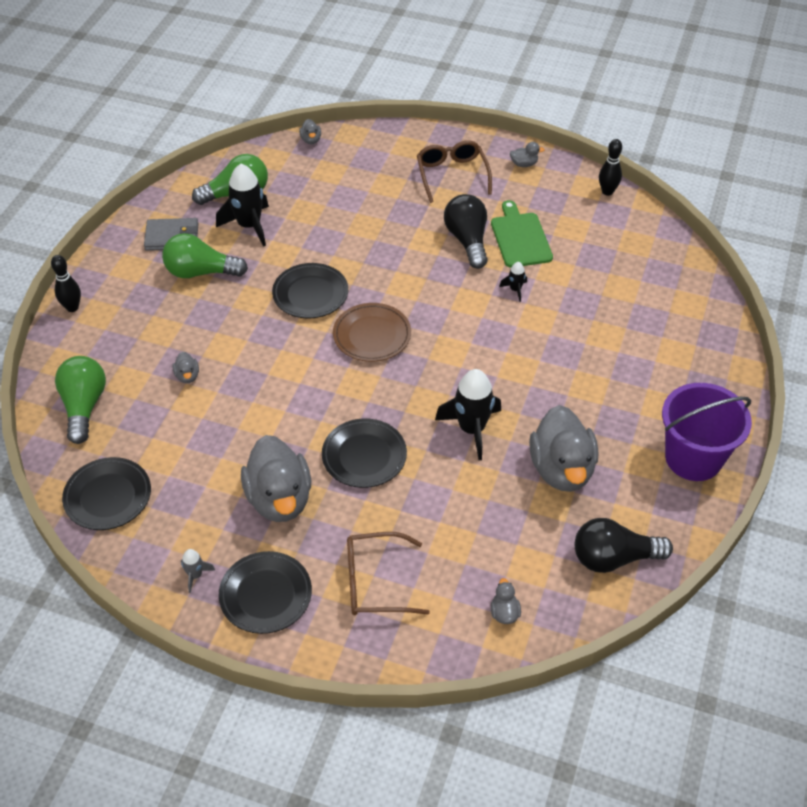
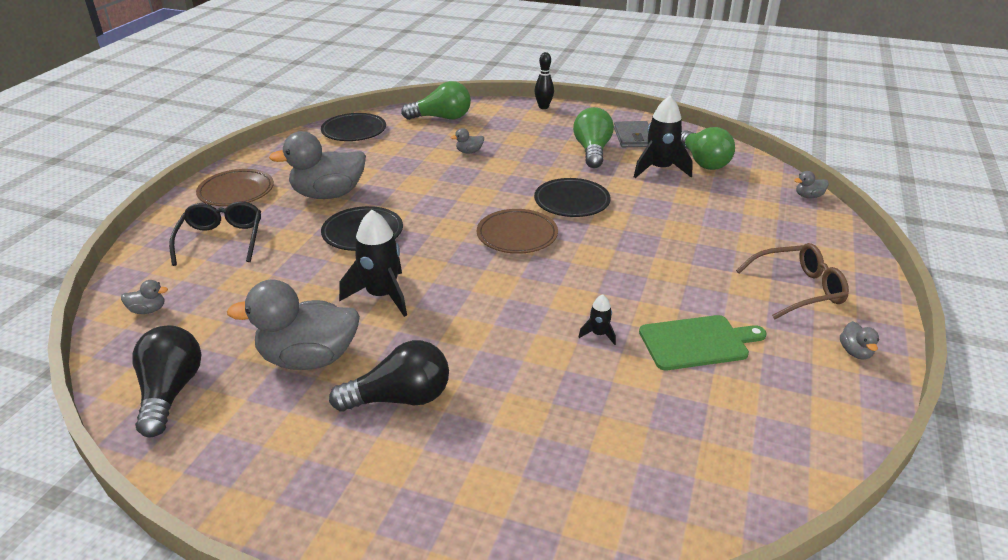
camera: 90 degrees right, 15 degrees down
grey rocket [181,549,215,593] -> none
black plate [219,551,312,634] -> brown plate [196,169,274,206]
brown glasses [347,532,430,615] -> black glasses [169,201,261,266]
black light bulb [444,194,488,269] -> black light bulb moved to [329,340,449,412]
black bowling pin [599,139,622,196] -> none
purple bucket [662,383,752,481] -> none

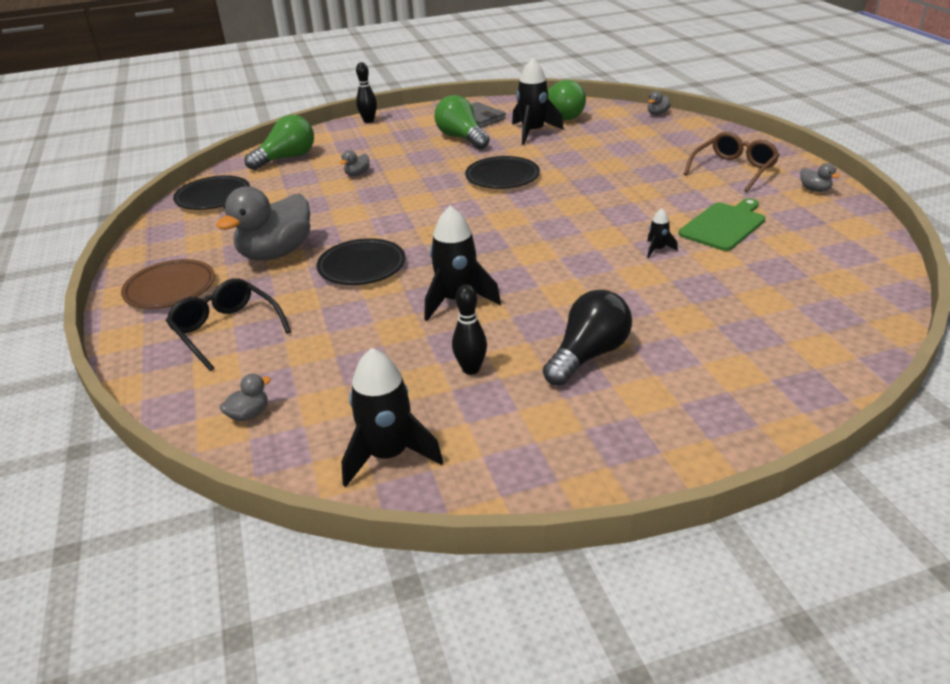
camera: 35 degrees left, 0 degrees up
black light bulb [132,325,202,437] -> black rocket [341,348,443,487]
grey duck [227,280,360,370] -> black bowling pin [452,284,487,375]
brown plate [477,209,558,254] -> none

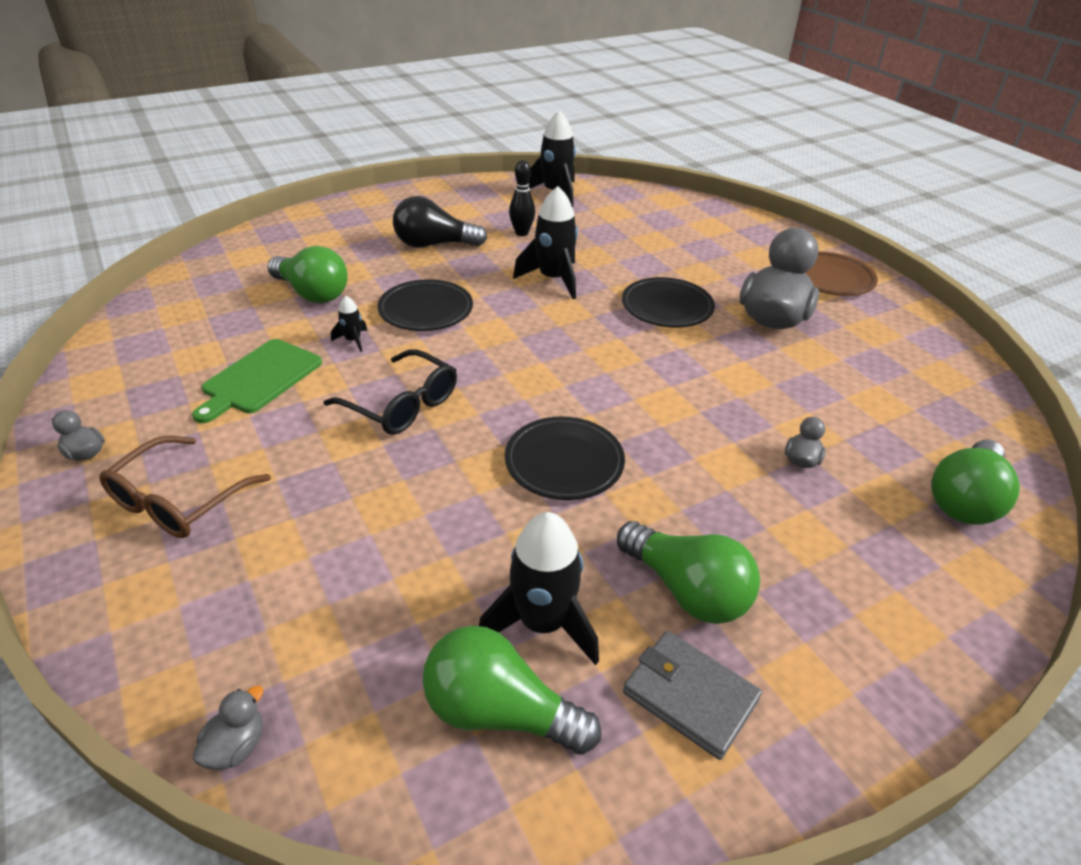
camera: 165 degrees right, 5 degrees up
black glasses [166,278,291,371] -> black glasses moved to [324,349,457,435]
black plate [173,175,250,210] -> black plate moved to [378,279,473,331]
grey duck [220,374,271,421] -> none
black bowling pin [356,62,377,123] -> none
black light bulb [543,290,632,386] -> black light bulb turned 60 degrees clockwise [393,196,487,248]
none -> green light bulb [267,246,348,303]

